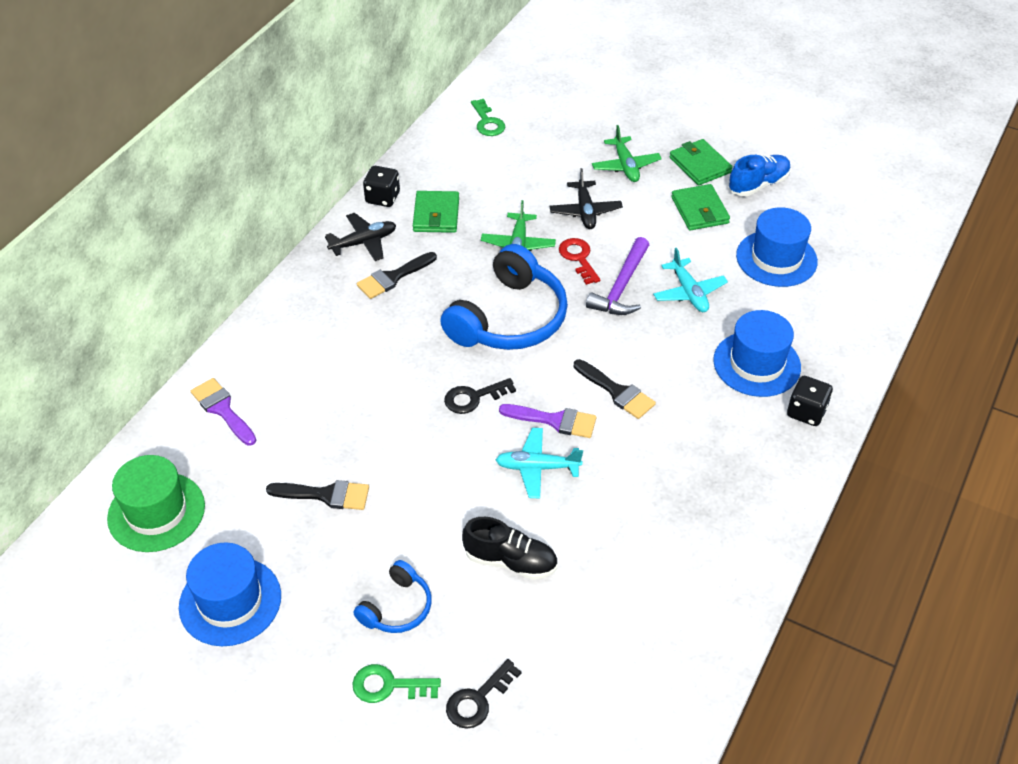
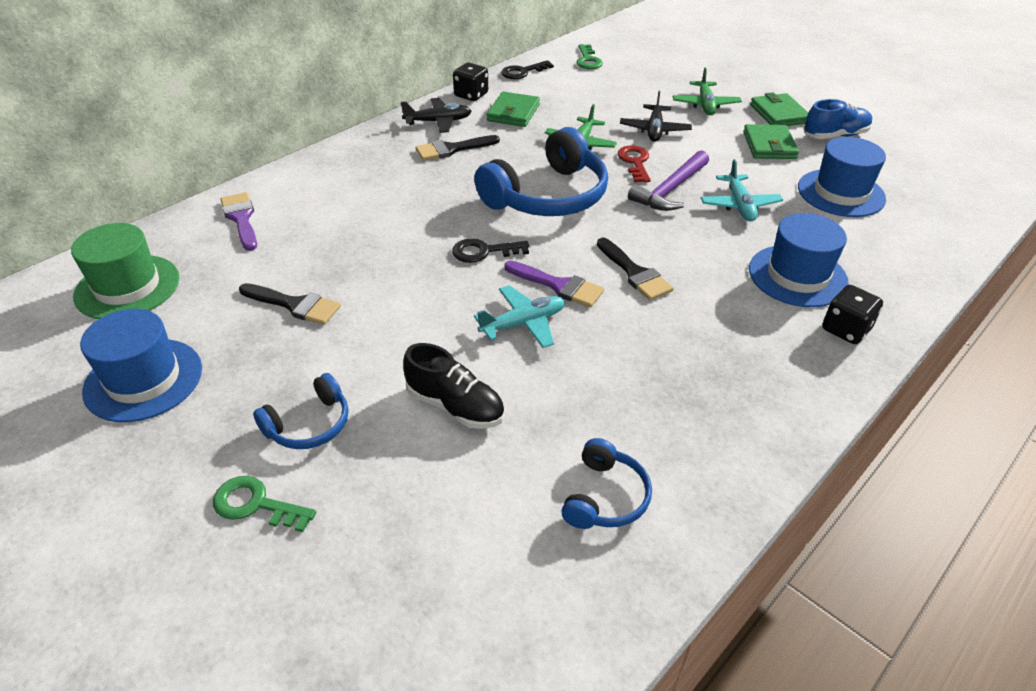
camera: 15 degrees right, 5 degrees down
black key [446,659,521,729] -> black key moved to [501,60,554,79]
turquoise plane [496,428,583,498] -> turquoise plane turned 135 degrees clockwise [474,285,565,348]
none -> blue headphones [561,438,652,529]

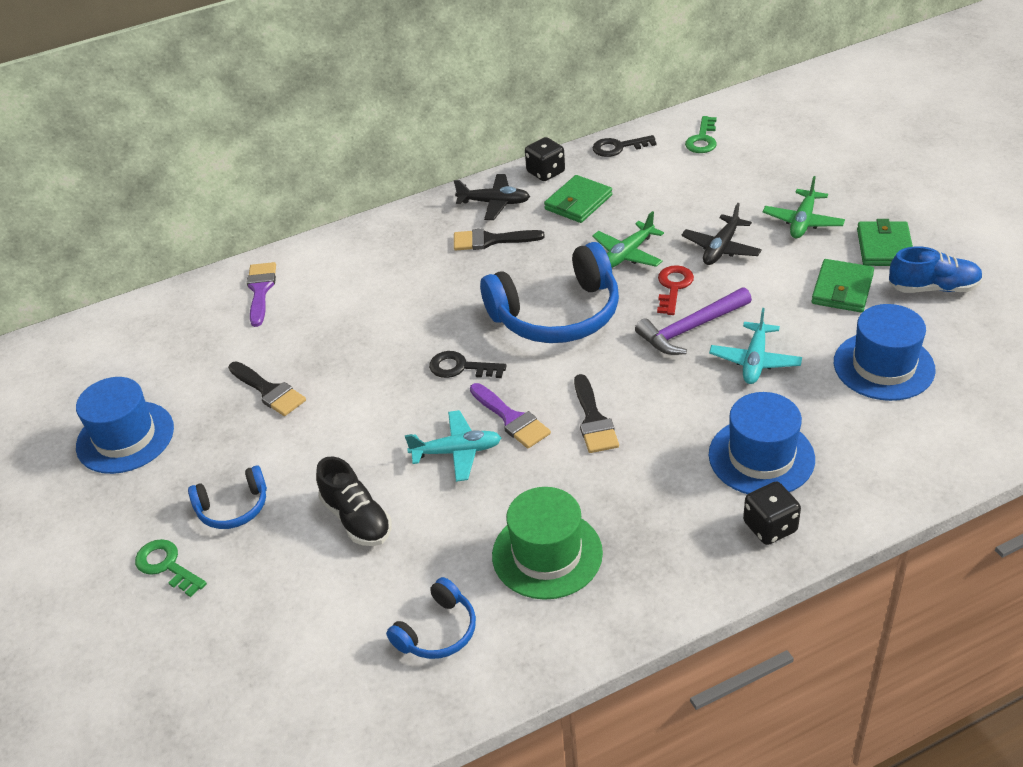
camera: 25 degrees right, 0 degrees up
green hat [71,223,180,319] -> green hat moved to [492,487,603,600]

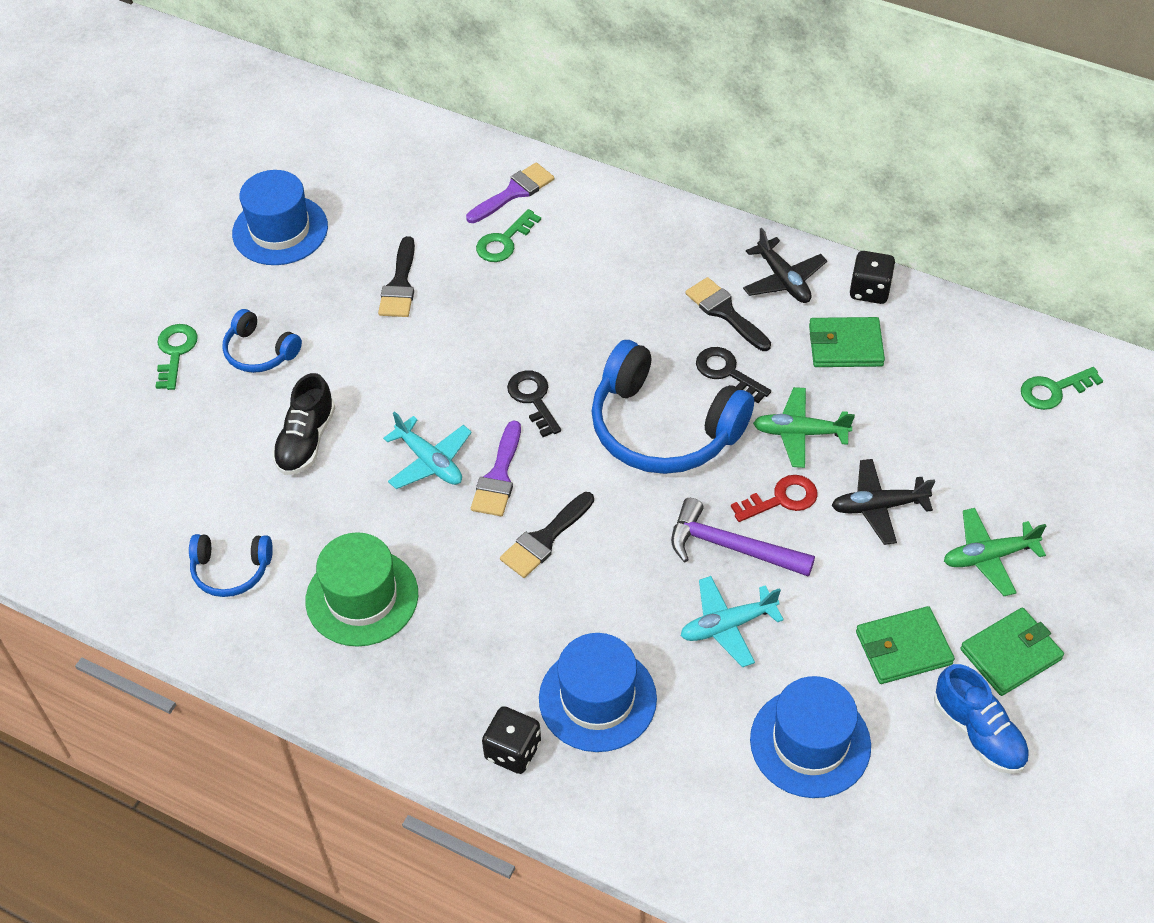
camera: 50 degrees right, 10 degrees up
black key [592,135,657,157] -> black key moved to [696,347,771,403]
none -> green key [476,209,541,262]

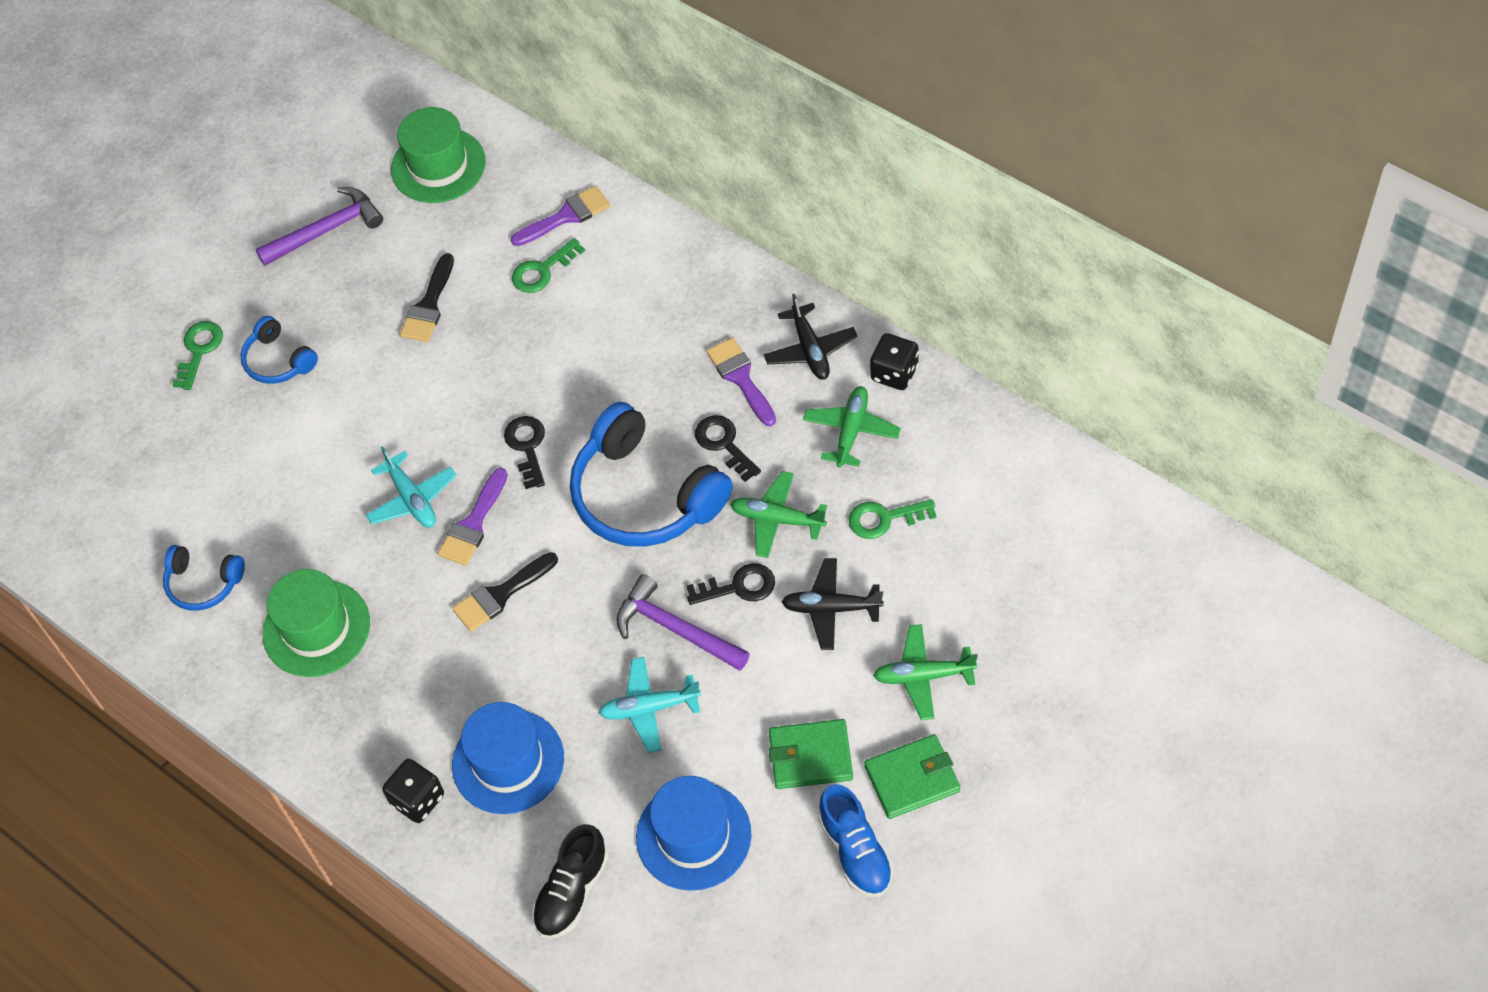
camera: 15 degrees right, 5 degrees up
blue hat [232,170,328,265] -> purple hammer [256,187,383,266]
black shoe [272,373,335,475] -> black shoe moved to [532,824,609,939]
black brush [685,277,771,351] -> purple brush [706,338,776,426]
red key [731,475,817,522] -> black key [686,563,775,605]
green wallet [809,317,885,367] -> green plane [803,386,901,468]
green key [1021,367,1103,410] -> green key moved to [848,499,937,539]
none -> green hat [391,107,486,203]

